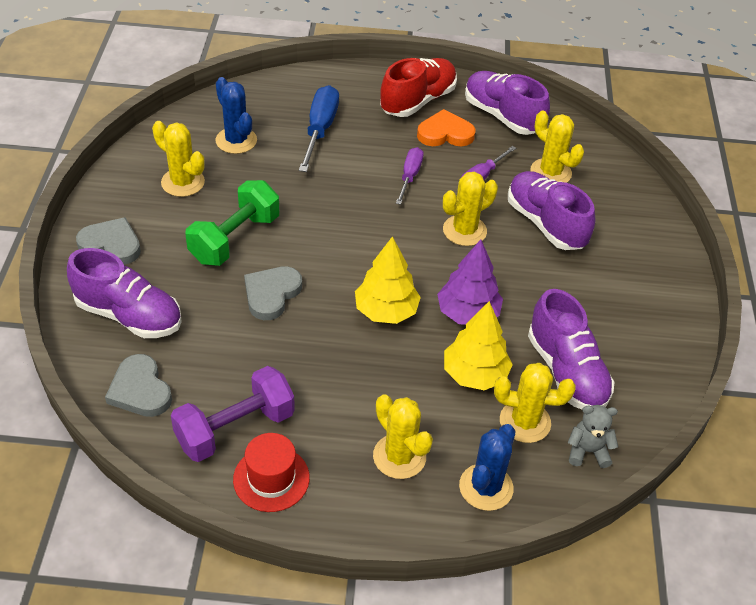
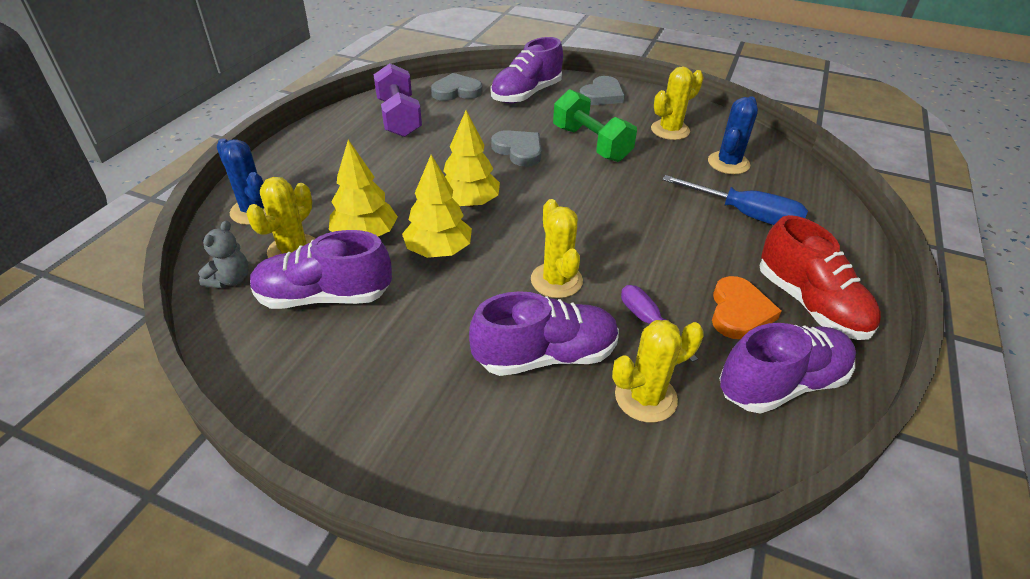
camera: 110 degrees right, 5 degrees down
blue cactus [215,77,257,154] -> blue cactus turned 45 degrees counterclockwise [708,96,758,174]
red hat [233,433,310,512] -> none
yellow cactus [373,394,433,479] -> none
purple screwdriver [396,147,424,205] -> none
purple tree [437,239,503,325] -> yellow tree [402,155,472,258]

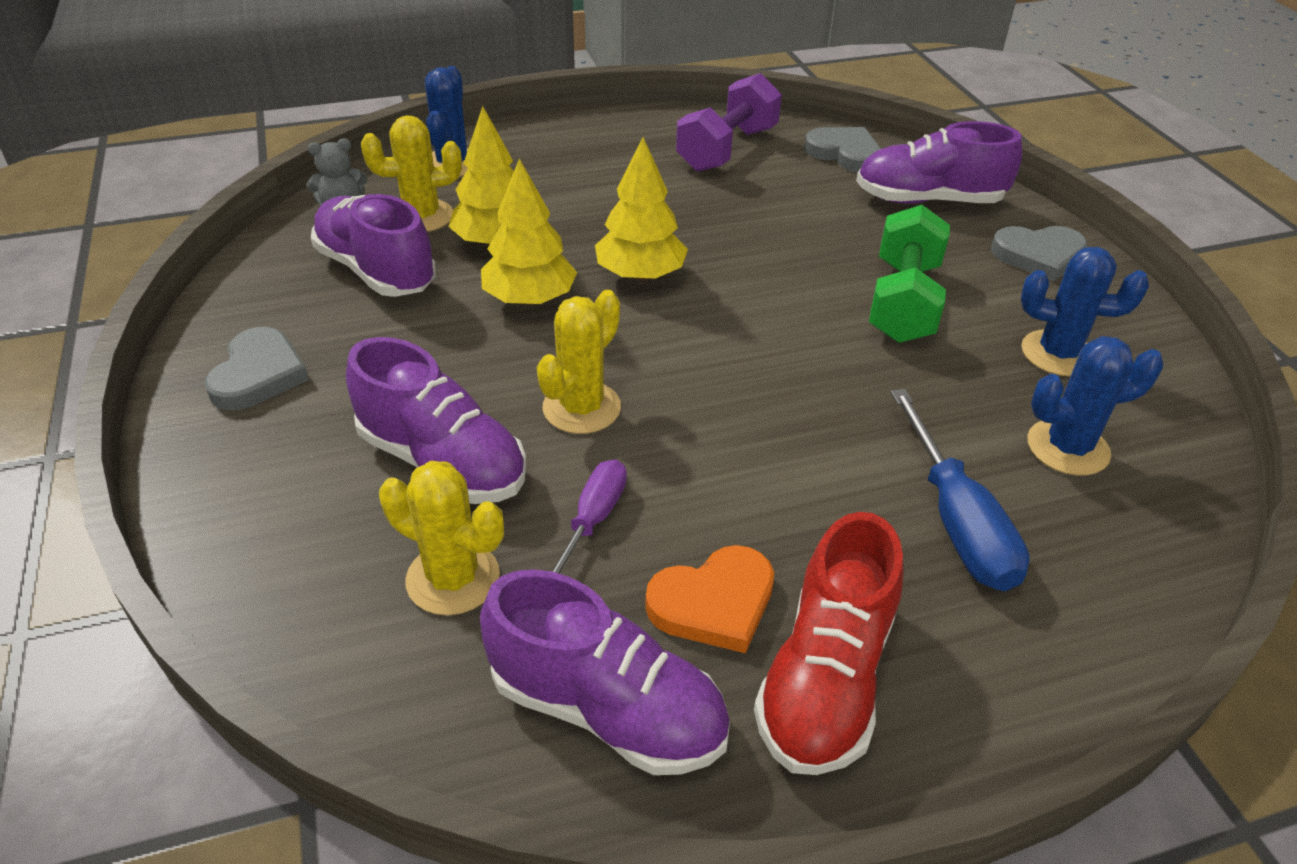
camera: 50 degrees right, 0 degrees up
grey heart [491,130,541,167] -> grey heart moved to [204,327,309,410]
yellow cactus [651,66,704,140] -> blue cactus [1021,247,1149,376]

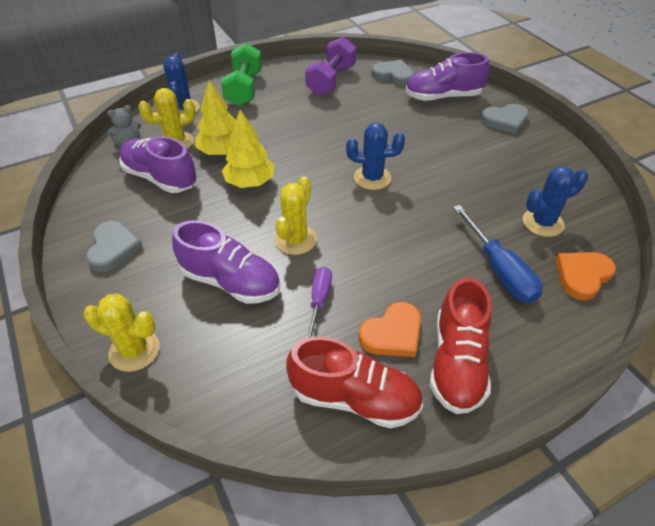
camera: 10 degrees left, 5 degrees up
yellow cactus [379,461,504,615] -> yellow cactus moved to [84,294,160,372]
purple shoe [480,569,730,775] -> red shoe [286,336,423,429]
yellow tree [595,137,688,281] -> none
green dumbbell [869,205,950,343] -> green dumbbell moved to [221,43,262,106]
blue cactus [1021,247,1149,376] -> blue cactus moved to [346,122,405,190]
none -> orange heart [556,252,616,300]

